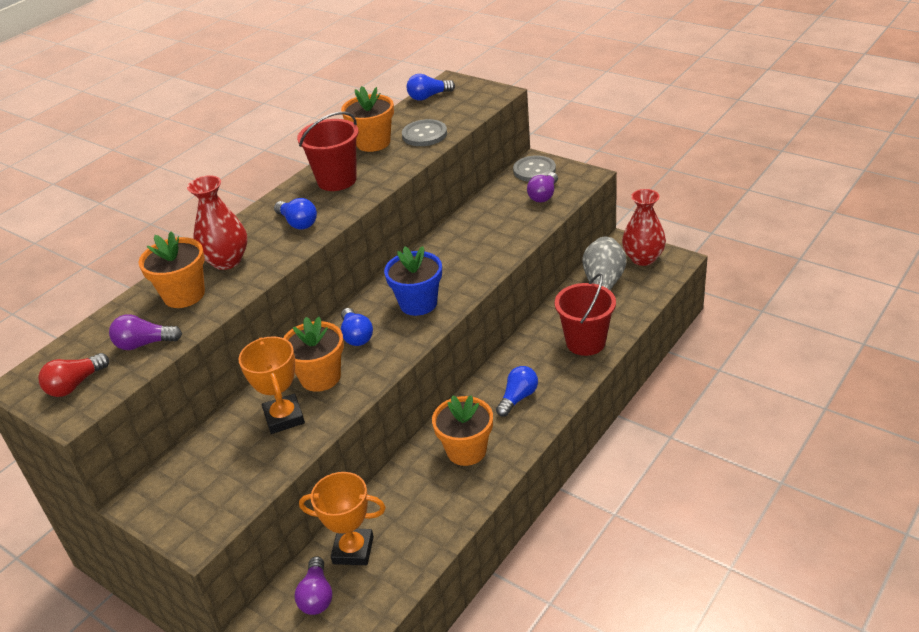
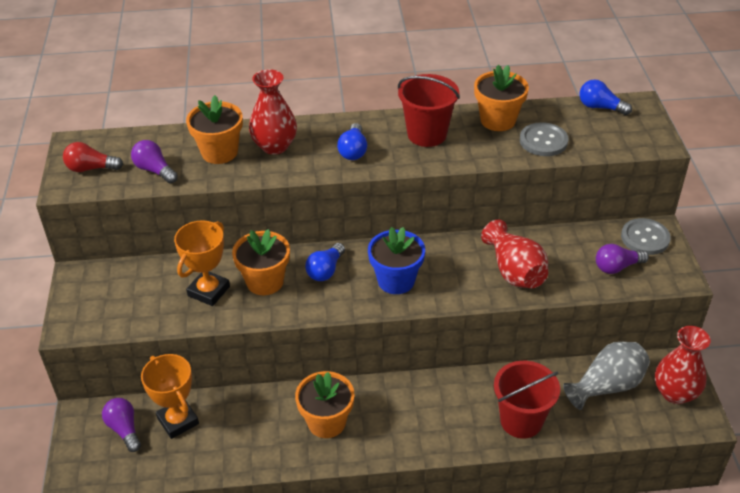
camera: 45 degrees right, 5 degrees up
purple light bulb [295,556,333,615] -> purple light bulb turned 105 degrees clockwise [102,398,141,452]
blue light bulb [496,366,538,417] -> none
none -> red vase [481,220,548,288]

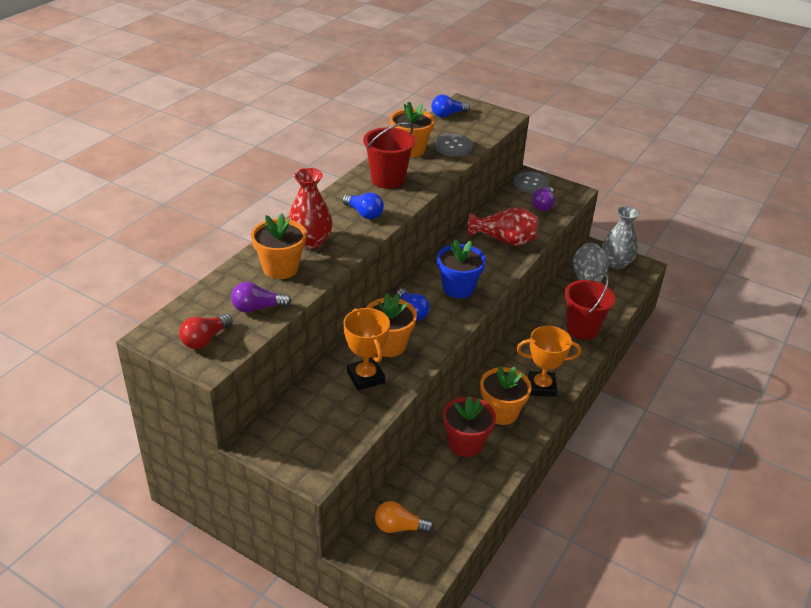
camera: 55 degrees left, 5 degrees down
purple light bulb [102,398,141,452] -> orange light bulb [375,501,434,533]
orange trophy [141,354,199,439] -> orange trophy moved to [517,326,581,397]
red vase [655,326,711,404] -> grey vase [602,206,640,269]
none -> red flower pot [443,396,496,457]

